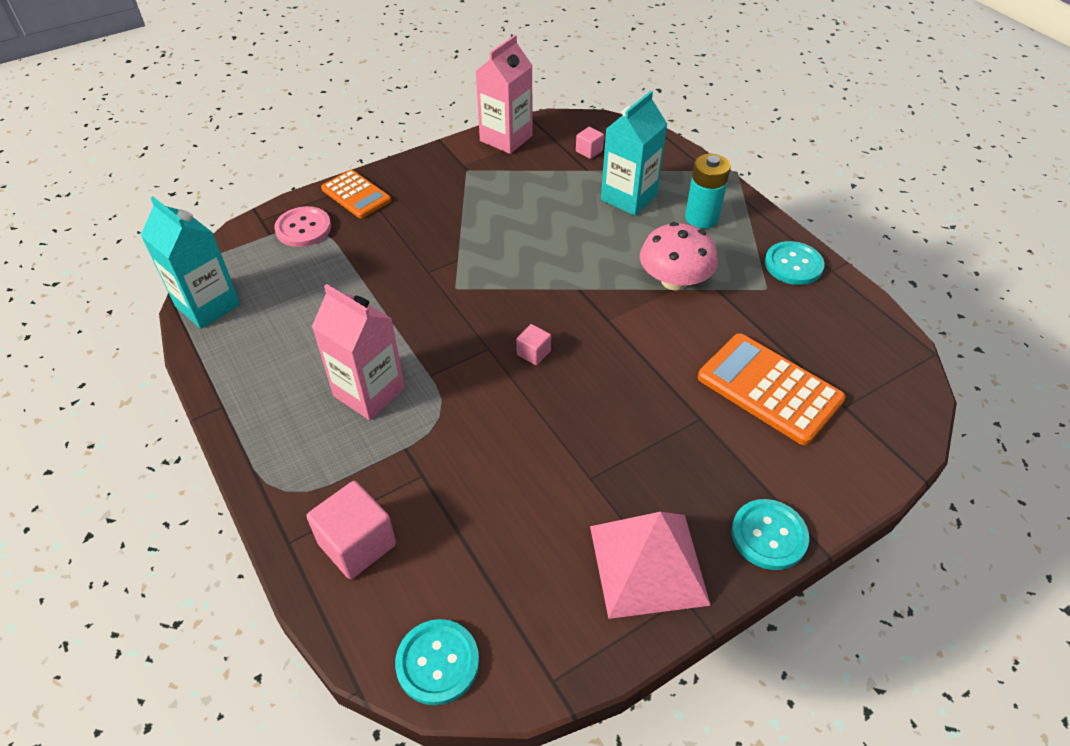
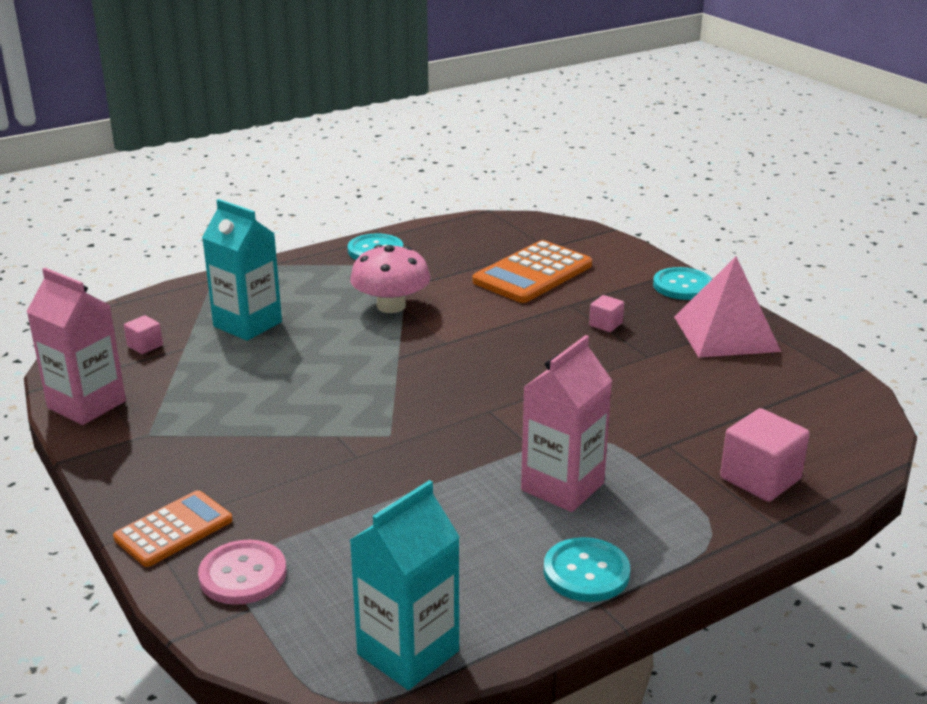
camera: 90 degrees left, 20 degrees down
turquoise button [395,619,479,705] -> turquoise button moved to [544,537,630,602]
pink cube [516,324,551,365] -> pink cube moved to [589,295,624,332]
turquoise battery [685,154,731,229] -> none

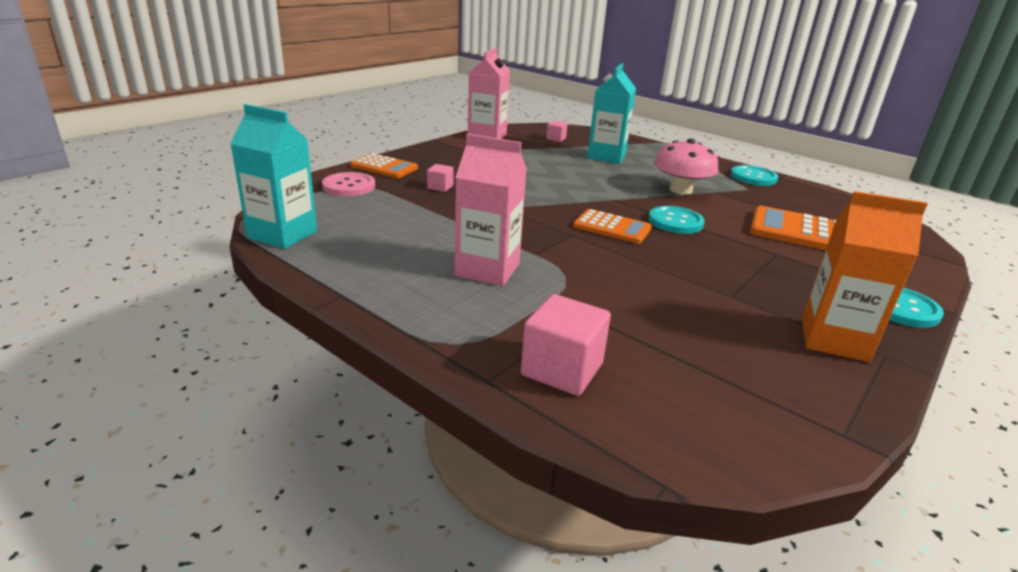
camera: 70 degrees right, 0 degrees up
turquoise button [544,537,630,602] -> turquoise button moved to [649,206,705,234]
pink cube [589,295,624,332] -> pink cube moved to [427,164,454,192]
pink pyramid [674,256,781,358] -> orange carton [802,191,927,362]
none -> orange calculator [573,209,652,244]

